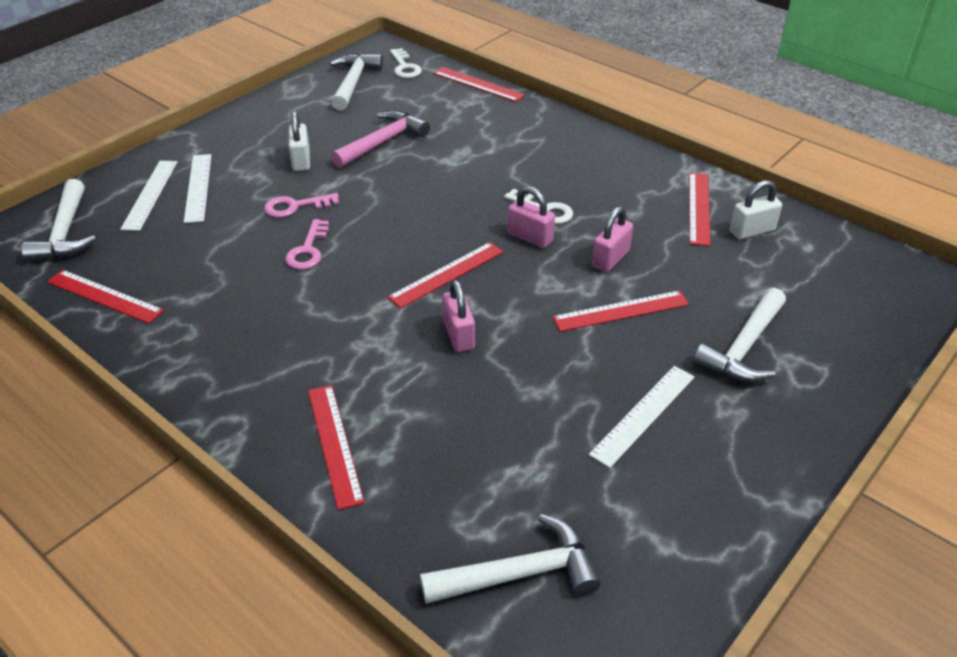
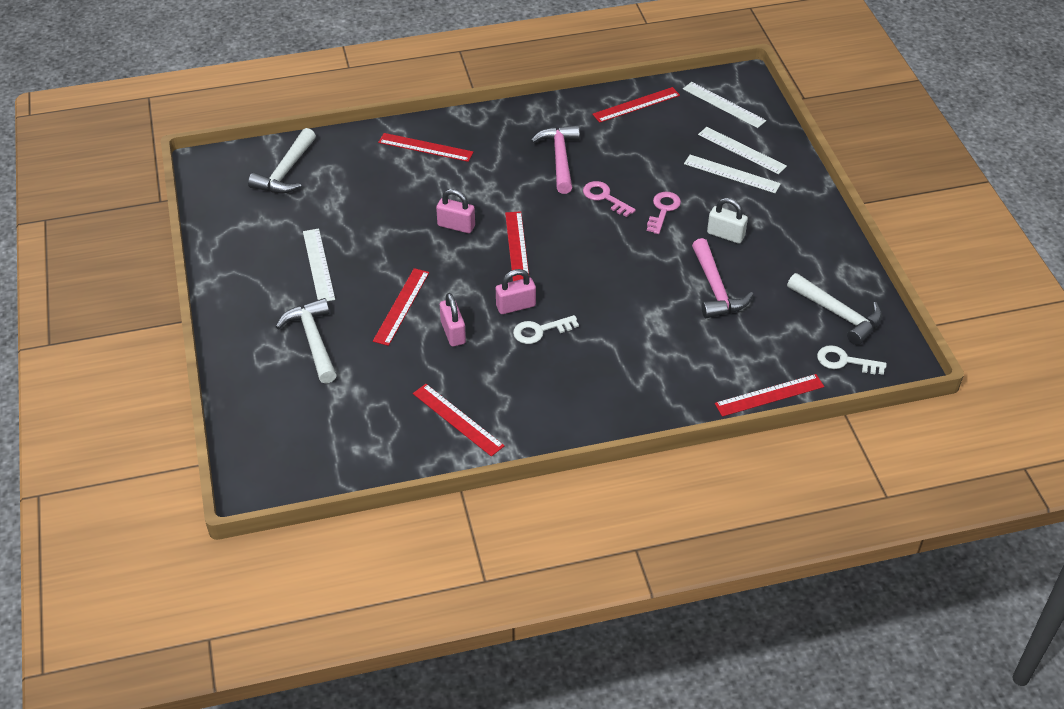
camera: 125 degrees right, 5 degrees up
white hammer [21,179,96,262] -> white ruler [683,82,766,128]
white padlock [730,180,782,239] -> none
none -> pink hammer [531,125,580,194]

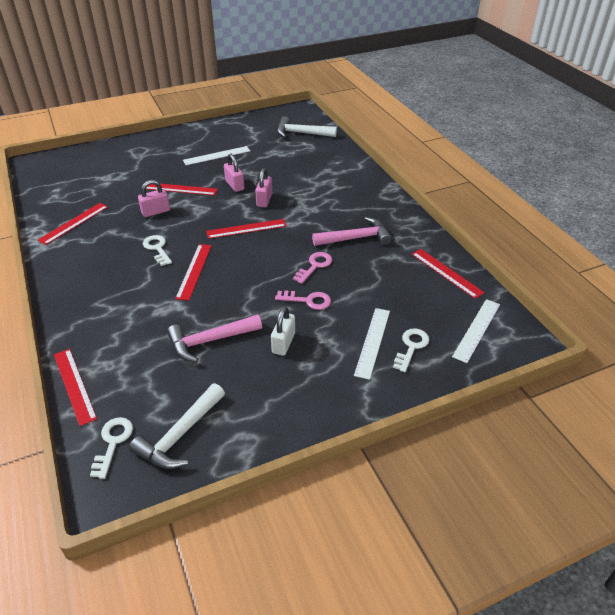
camera: 80 degrees right, 5 degrees down
white hammer [276,298,337,384] -> none
red ruler [378,133,473,162] -> red ruler moved to [175,244,212,301]
pink padlock [496,269,536,314] -> pink padlock moved to [224,154,244,192]
white ruler [698,127,787,174] -> white key [393,328,429,372]

